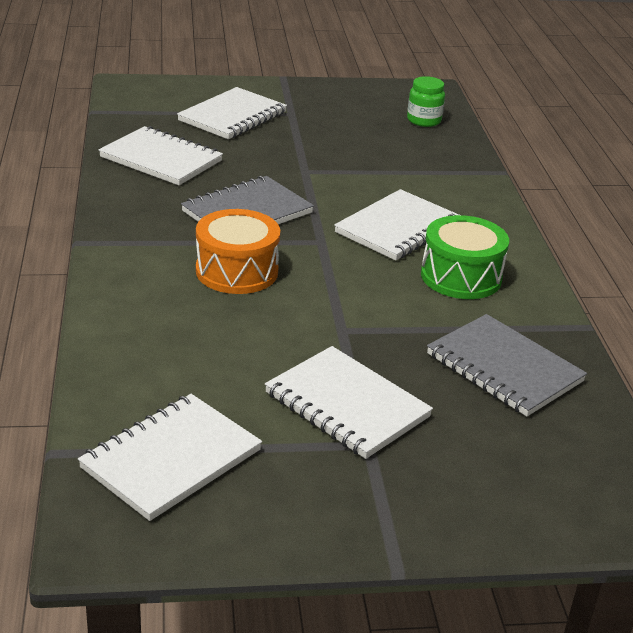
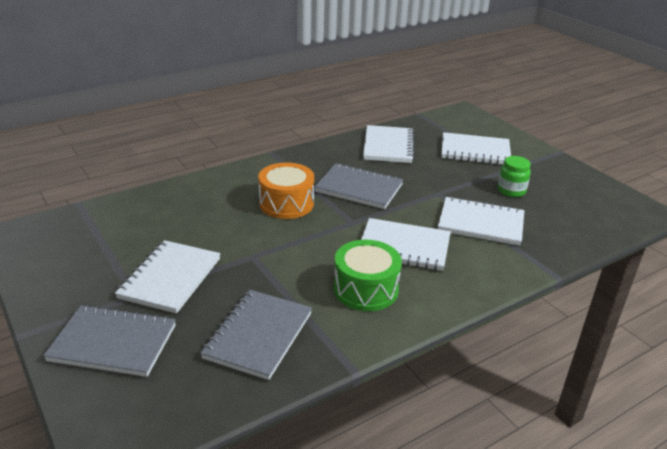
camera: 65 degrees right, 0 degrees up
white notebook [78,394,262,521] -> white notebook moved to [438,196,524,246]
green jar [407,76,445,127] -> green jar moved to [498,156,531,197]
none -> grey notebook [43,305,176,377]

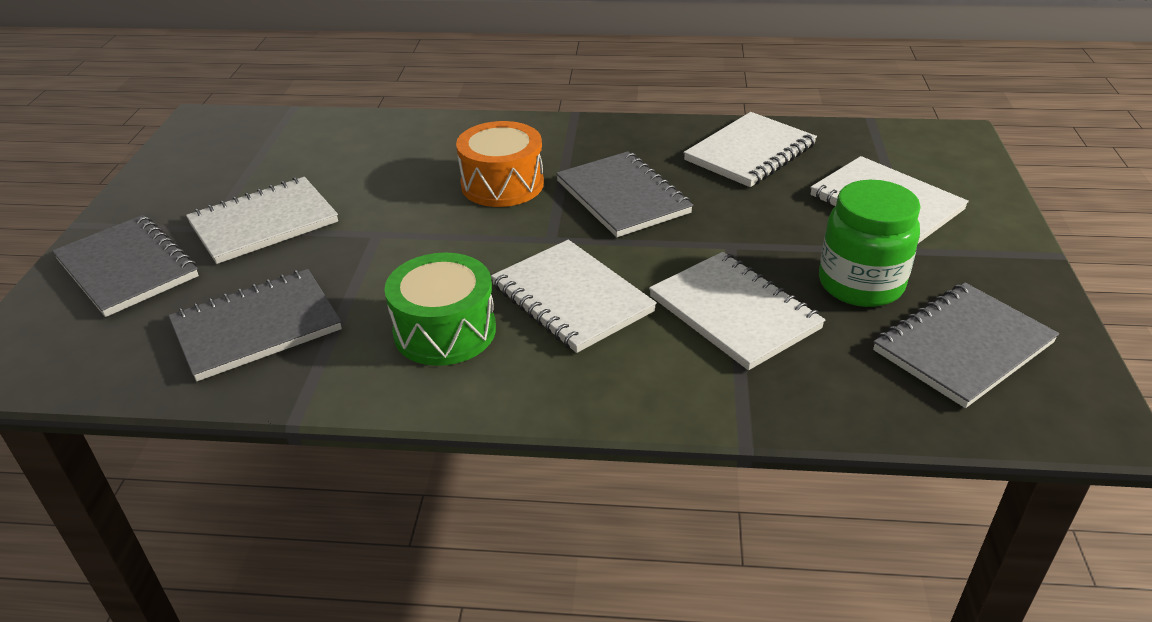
camera: 40 degrees right, 5 degrees up
green jar [498,156,531,197] -> green jar [819,180,921,307], size x1.59
none -> grey notebook [873,283,1059,408]

